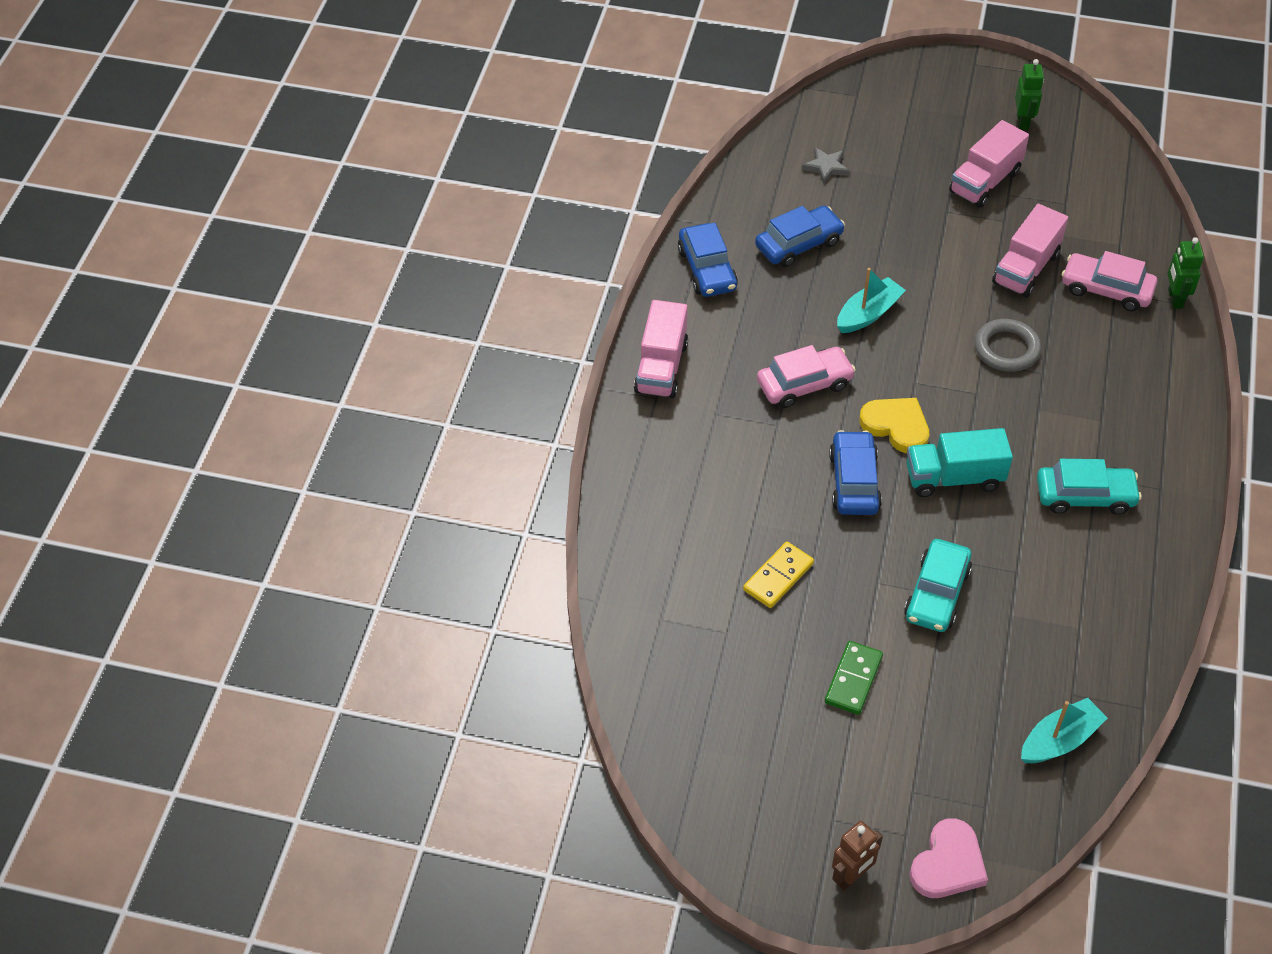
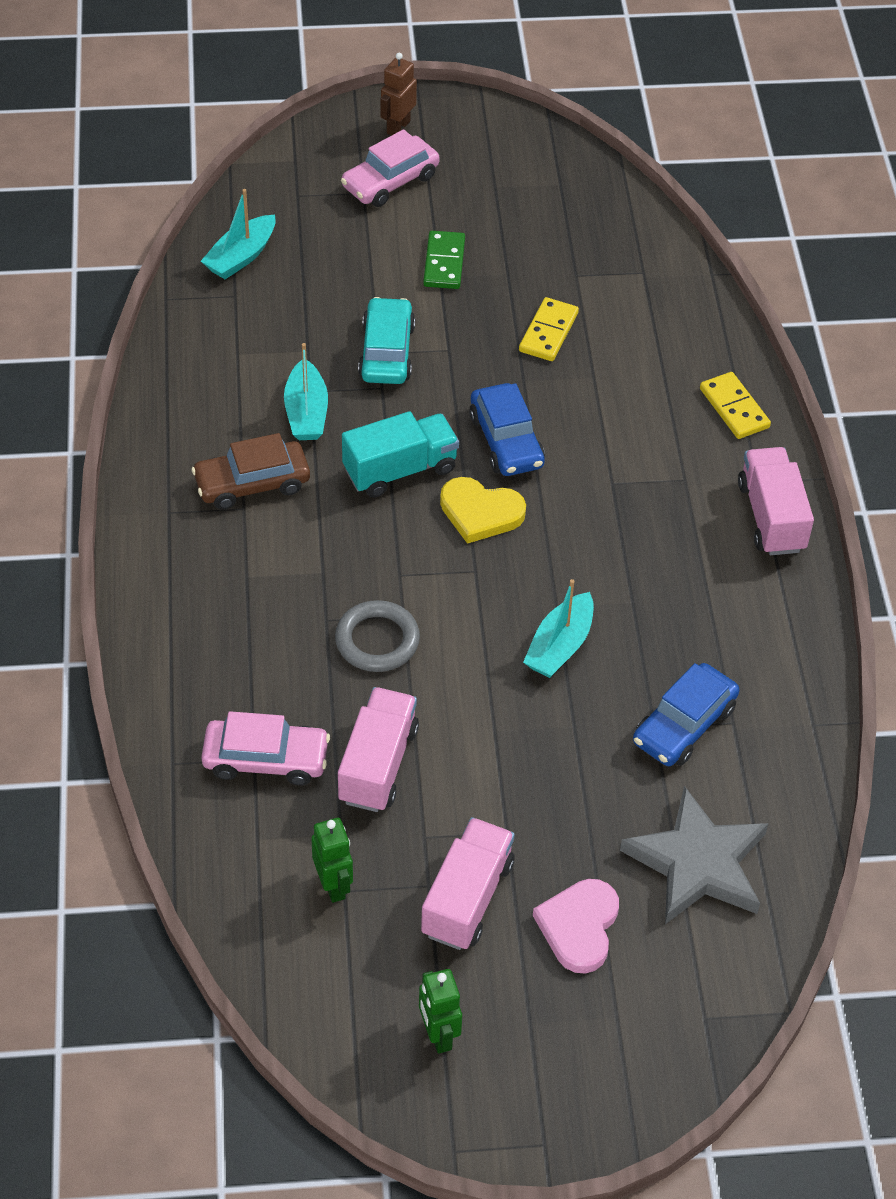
camera: 160 degrees right, 0 degrees up
blue car [678,223,738,297] -> none
pink car [757,345,856,408] -> pink car moved to [341,129,440,207]
grey star [802,147,850,185] -> grey star [620,786,768,924], size x2.13
pink heart [909,818,988,898] -> pink heart moved to [533,879,619,973]
turquoise car [1037,459,1142,515] -> brown car [191,433,310,510]
green robot [1167,237,1204,309] -> green robot moved to [311,818,353,903]
none -> turquoise boat [284,343,328,440]
none -> yellow domino [700,372,771,439]

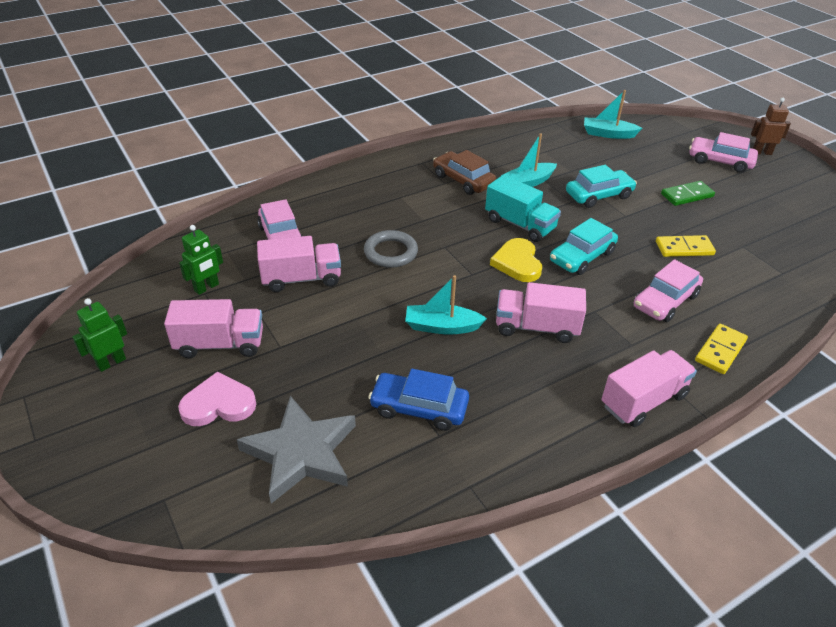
camera: 65 degrees right, 10 degrees down
blue car [469,383,545,476] -> turquoise car [550,218,618,275]
none -> pink truck [496,282,586,343]
none -> pink car [634,259,703,322]

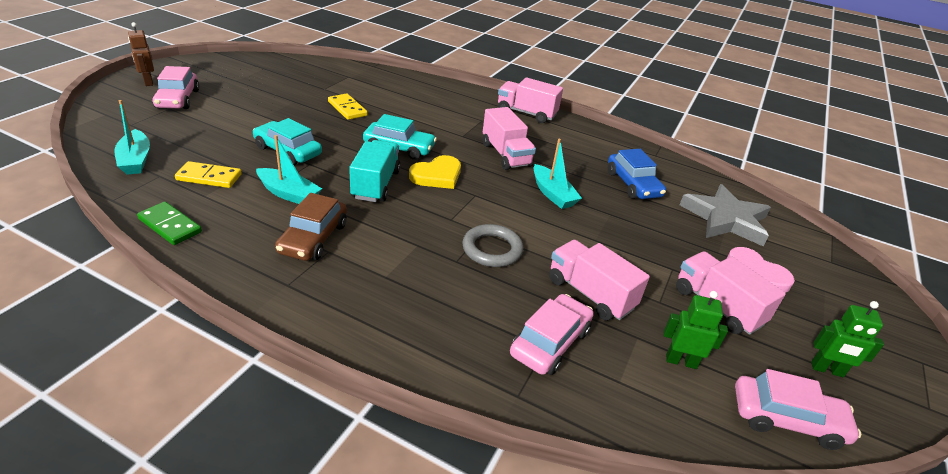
camera: 125 degrees left, 5 degrees down
pink car [634,259,703,322] -> pink car moved to [735,369,861,450]
green domino [661,181,715,206] -> green domino moved to [137,202,202,245]
yellow domino [695,324,748,374] -> yellow domino moved to [175,161,242,188]

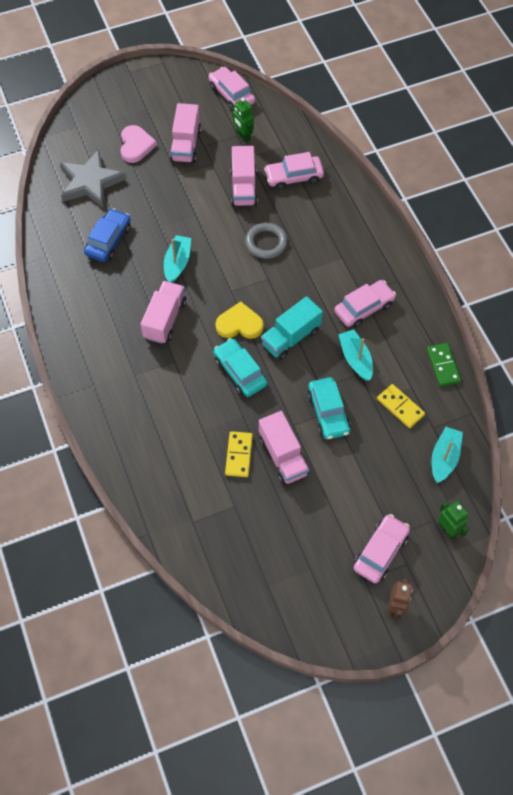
camera: 135 degrees left, 25 degrees up
brown car [275,193,347,261] -> pink car [334,280,396,328]
pink truck [498,77,563,123] -> pink truck moved to [259,411,309,485]
green robot [811,301,884,377] -> green robot moved to [438,501,469,540]

